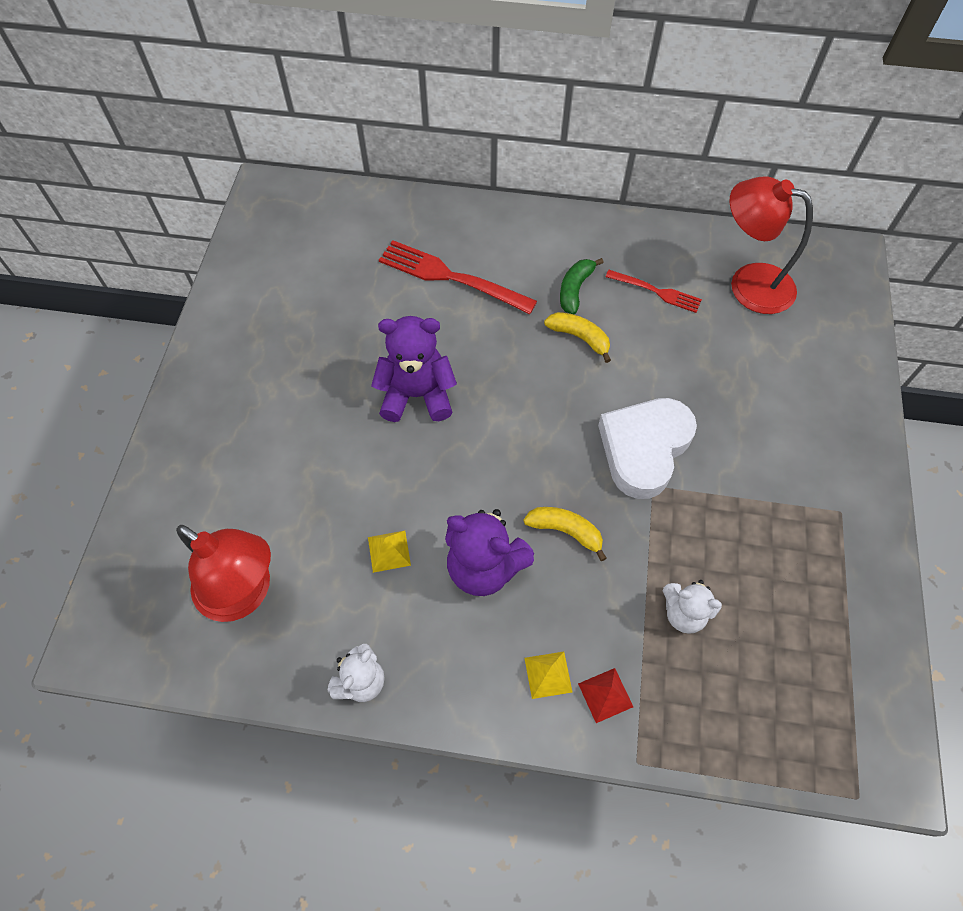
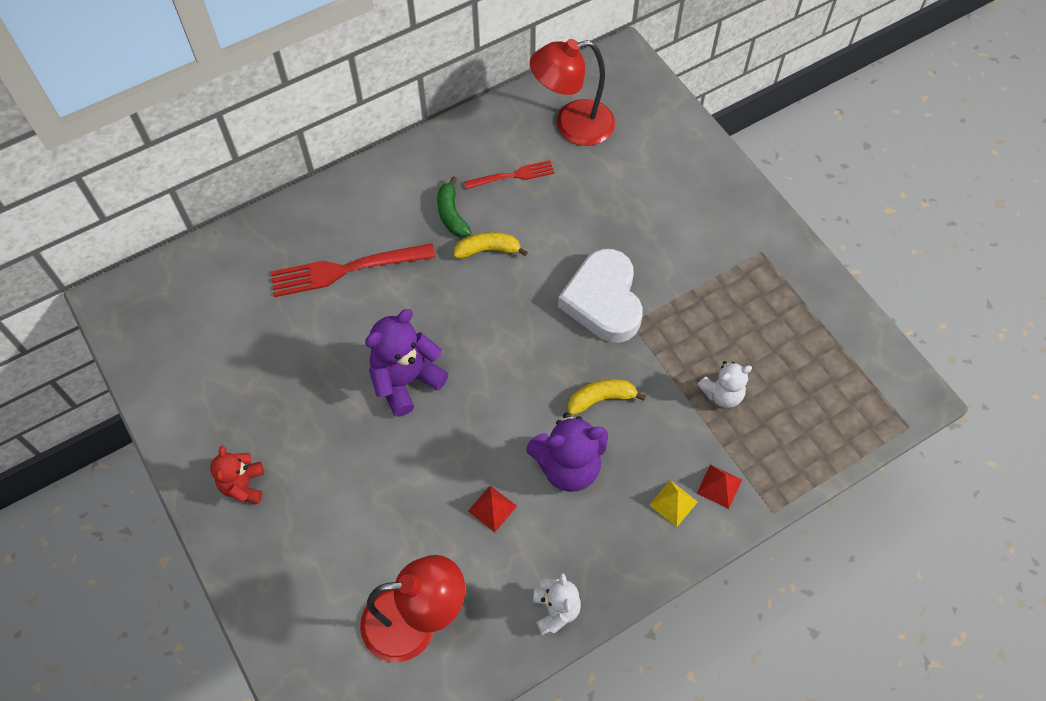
camera: 40 degrees left, 0 degrees up
yellow pyramid [368,531,411,573] -> red pyramid [468,486,517,532]
none -> red teddy bear [210,446,264,504]

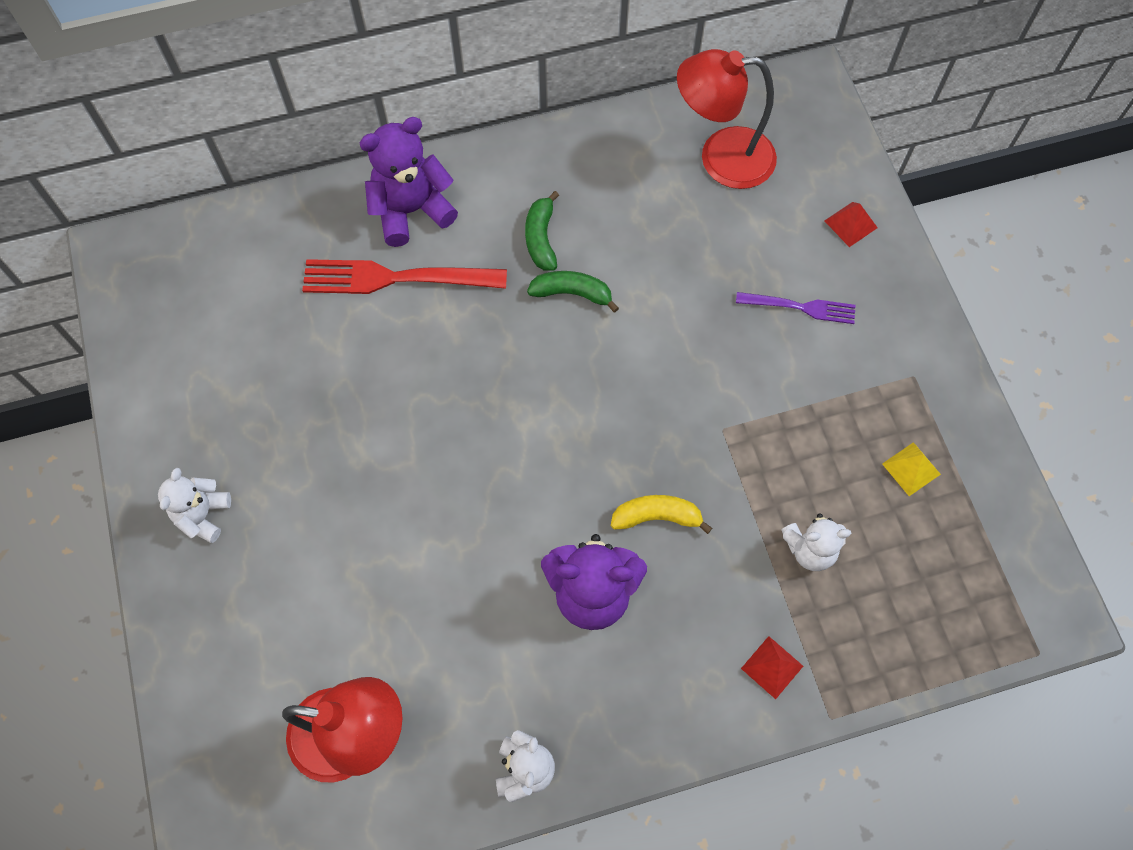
camera: 15 degrees right, 5 degrees up
red teddy bear [210,446,264,504] -> white teddy bear [158,468,231,543]
purple teddy bear [365,309,449,417] -> purple teddy bear moved to [360,117,458,247]
yellow banana [454,232,528,259] -> green banana [527,271,619,313]
red fork [464,160,555,189] -> none
red pyramid [468,486,517,532] -> red pyramid moved to [825,202,878,247]
white heart [558,249,643,343] -> none
yellow pyramid [649,480,698,527] -> yellow pyramid moved to [882,442,941,496]
none -> purple fork [736,292,856,324]

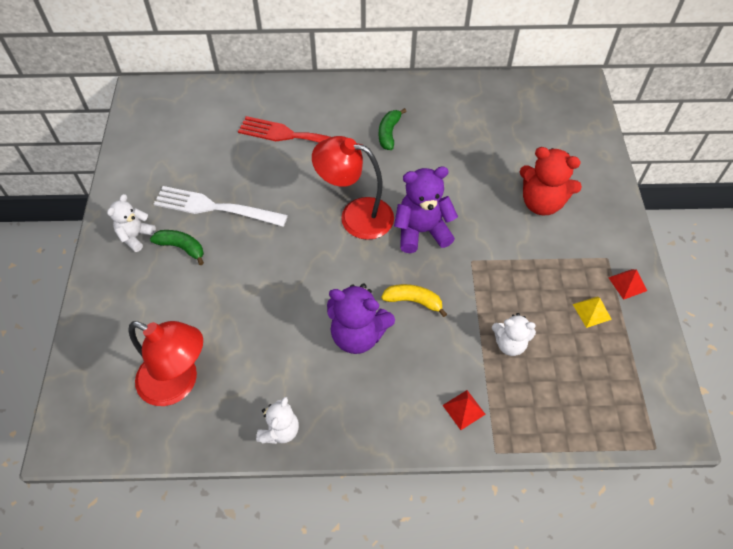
camera: 15 degrees right, 10 degrees down
purple teddy bear [360,117,458,247] -> purple teddy bear moved to [394,167,458,253]
green banana [527,271,619,313] -> green banana moved to [150,230,204,265]
red lamp [677,49,777,189] -> red lamp moved to [312,136,394,240]
purple fork [736,292,856,324] -> red teddy bear [520,147,582,215]
red pyramid [825,202,878,247] -> red pyramid moved to [608,269,647,300]
none -> white fork [154,186,288,227]

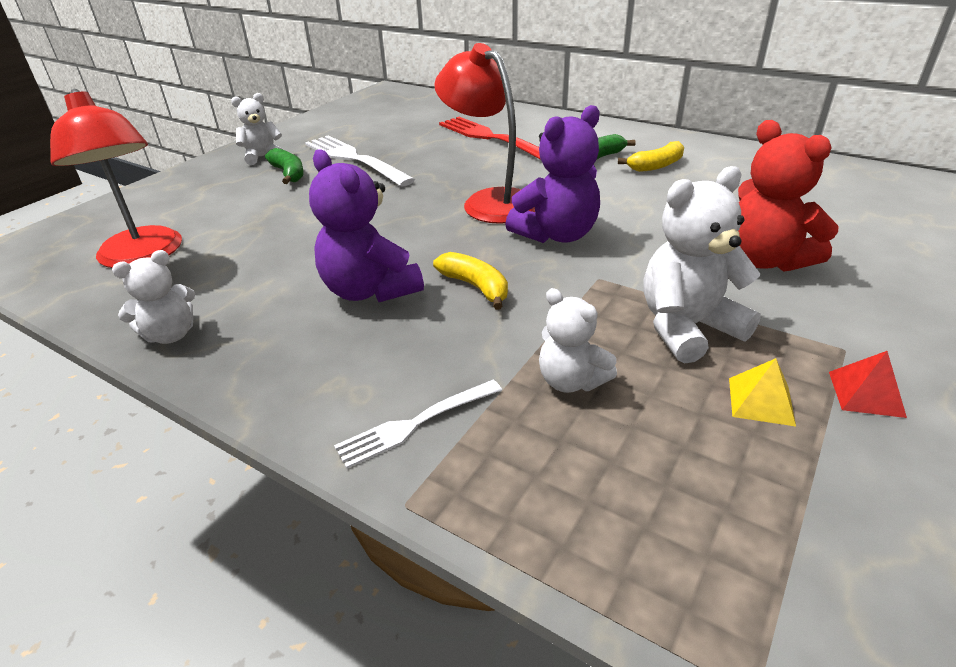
camera: 35 degrees right, 20 degrees down
purple teddy bear [394,167,458,253] -> purple teddy bear turned 120 degrees clockwise [505,105,600,243]
red pyramid [443,390,486,430] -> white fork [334,380,502,469]
none -> yellow banana [618,141,684,172]
none -> white teddy bear [644,166,761,364]

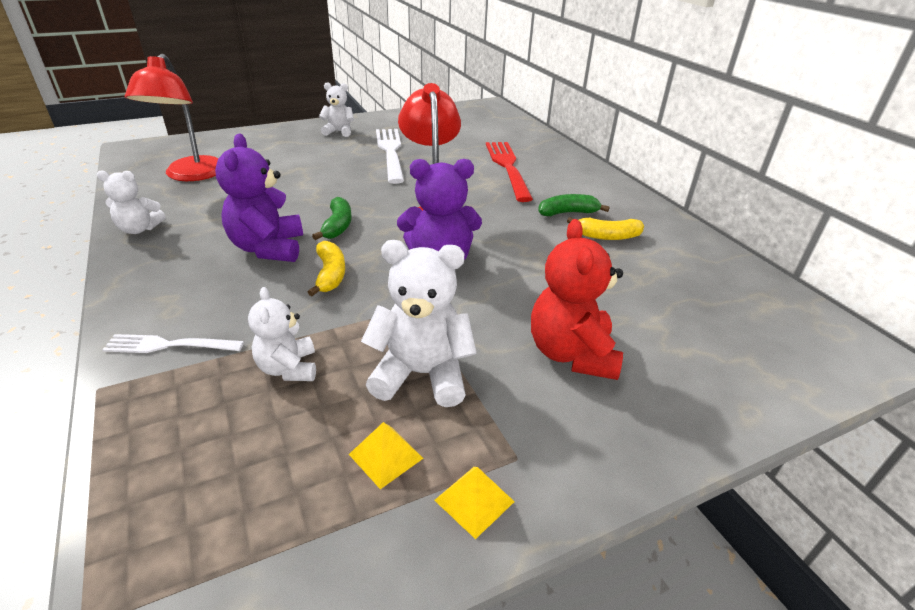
camera: 30 degrees right, 0 degrees up
green banana [265,148,304,184] -> green banana moved to [312,197,352,240]
red pyramid [829,351,907,418] -> yellow pyramid [434,467,515,539]

